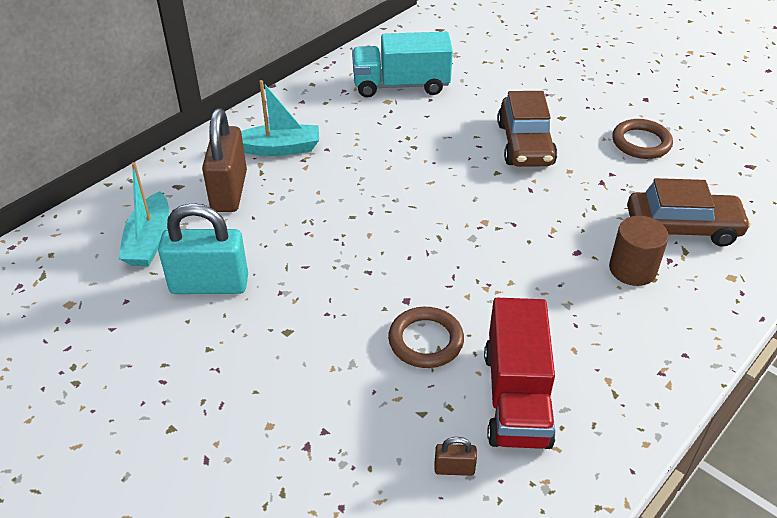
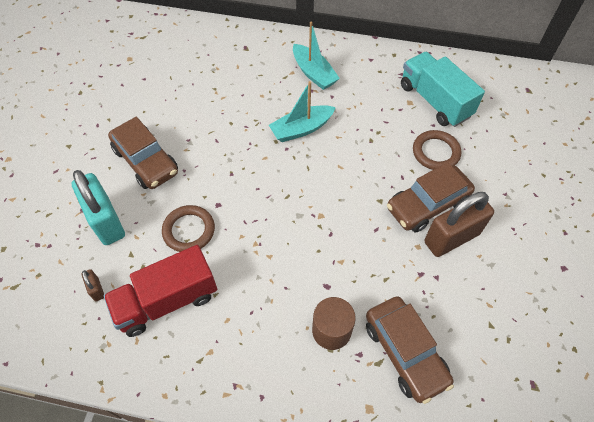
camera: 60 degrees right, 15 degrees up
turquoise boat [119,162,170,266] -> turquoise boat moved to [269,81,336,142]
turquoise padlock [158,203,248,294] -> turquoise padlock moved to [72,170,125,245]
brown padlock [202,109,247,212] -> brown padlock moved to [424,192,494,257]
brown ring [612,119,673,159] -> brown ring moved to [413,130,461,170]
none -> brown car [108,117,178,189]

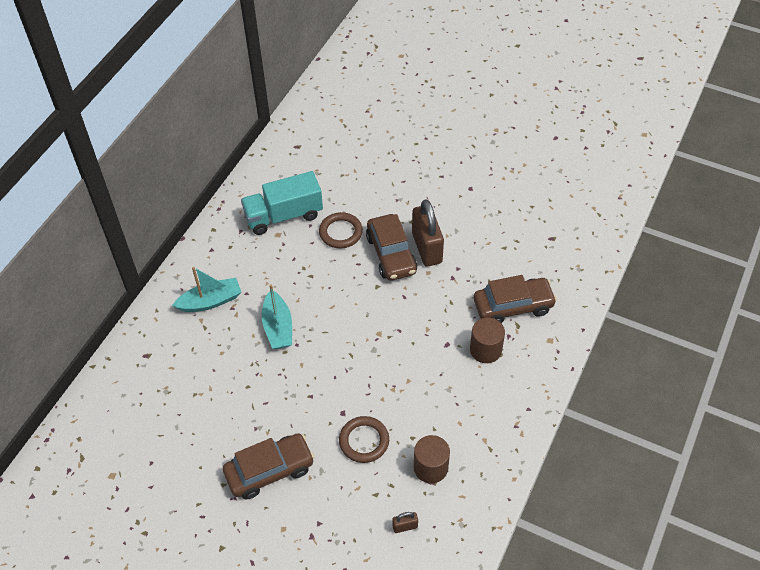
camera: 75 degrees left, 5 degrees down
turquoise padlock [72,170,125,245] -> none
red truck [104,245,217,337] -> brown cylinder [414,435,450,483]

